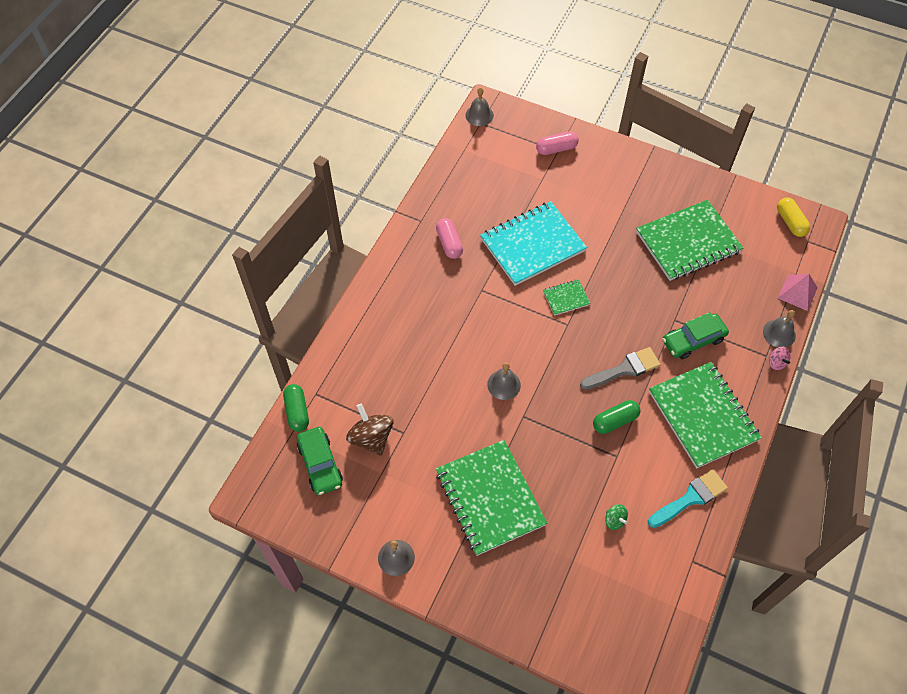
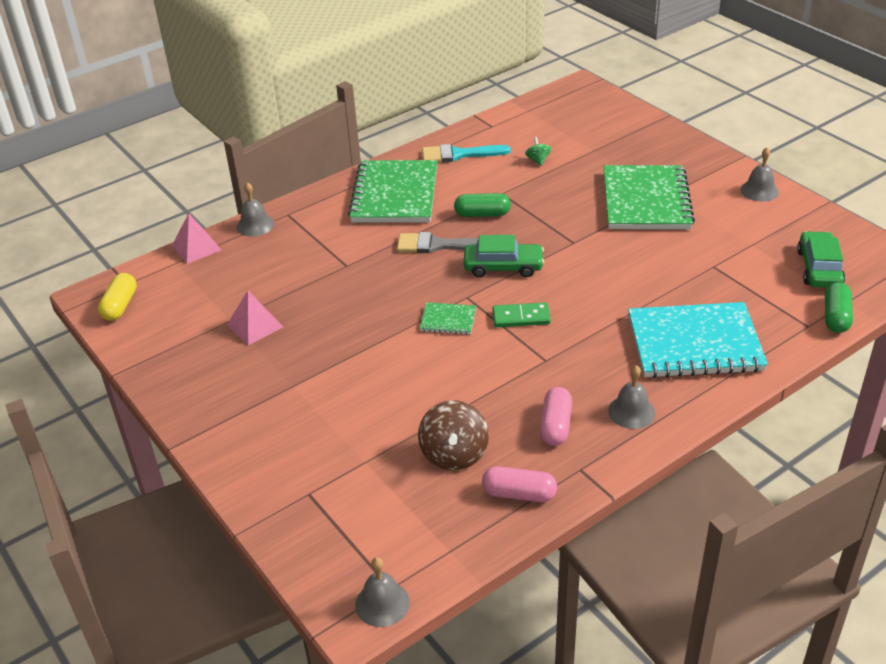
camera: 150 degrees left, 20 degrees down
brown spinning top [346,403,394,456] -> brown spinning top moved to [418,400,489,471]
turquoise notebook [480,201,587,286] -> turquoise notebook moved to [628,302,768,378]
grey bell [487,363,521,400] -> grey bell moved to [608,365,655,429]
pink capsule [536,132,579,155] -> pink capsule moved to [482,466,557,502]
green notebook [636,200,744,281] -> pink pyramid [227,291,283,345]
green car [663,312,729,359] -> green car moved to [464,235,544,278]
pink spinning top [769,347,791,370] -> none
none -> green domino [493,302,551,327]

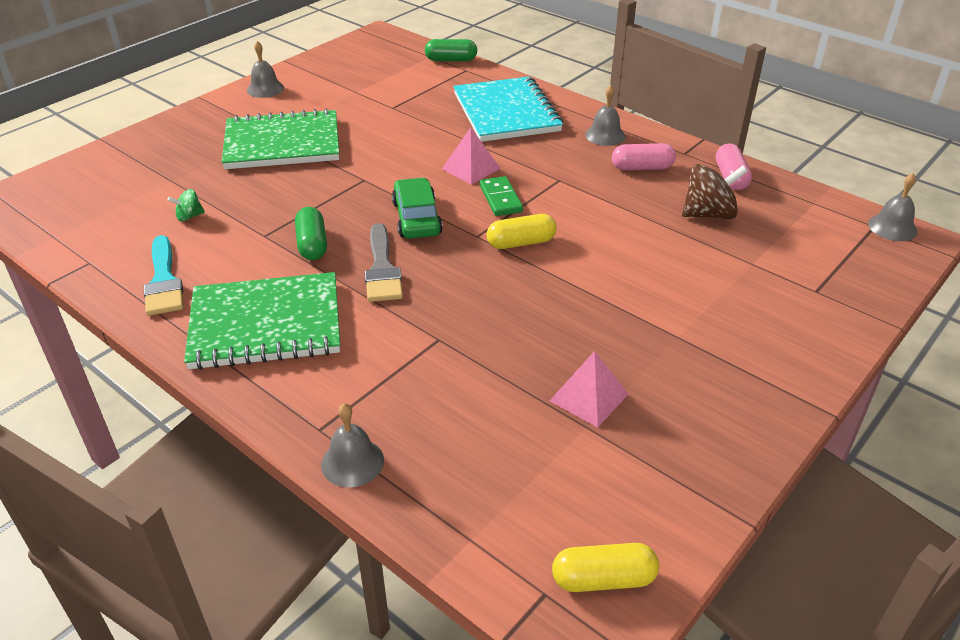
camera: 105 degrees left, 0 degrees up
pink pyramid [172,213,221,264] -> pink pyramid moved to [442,127,501,185]
green notebook [420,302,476,335] -> yellow capsule [487,214,557,249]
green car [797,231,845,288] -> none

